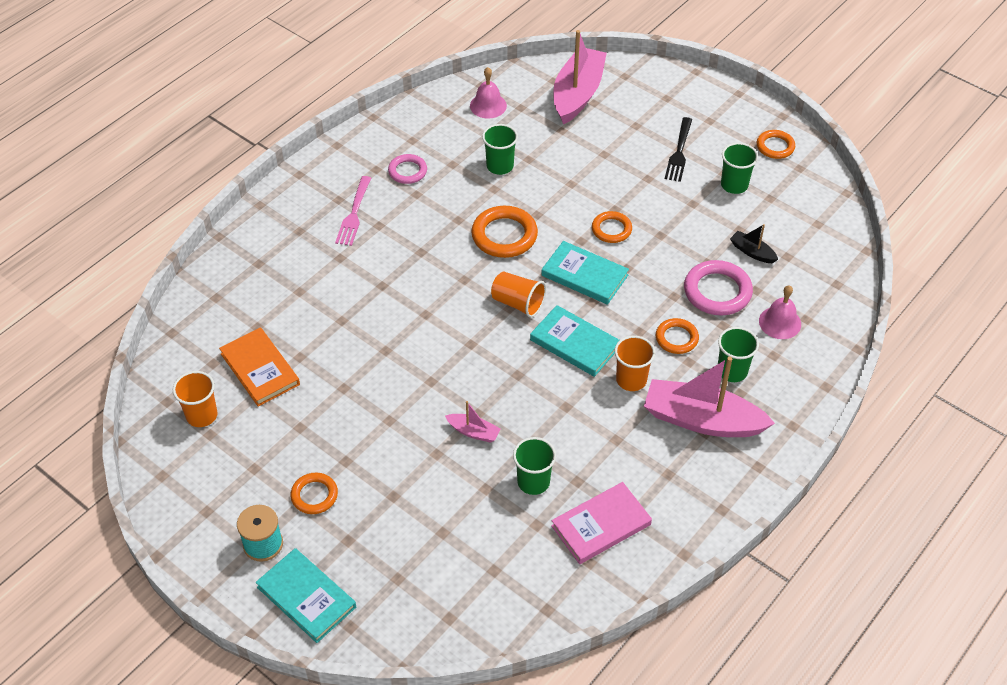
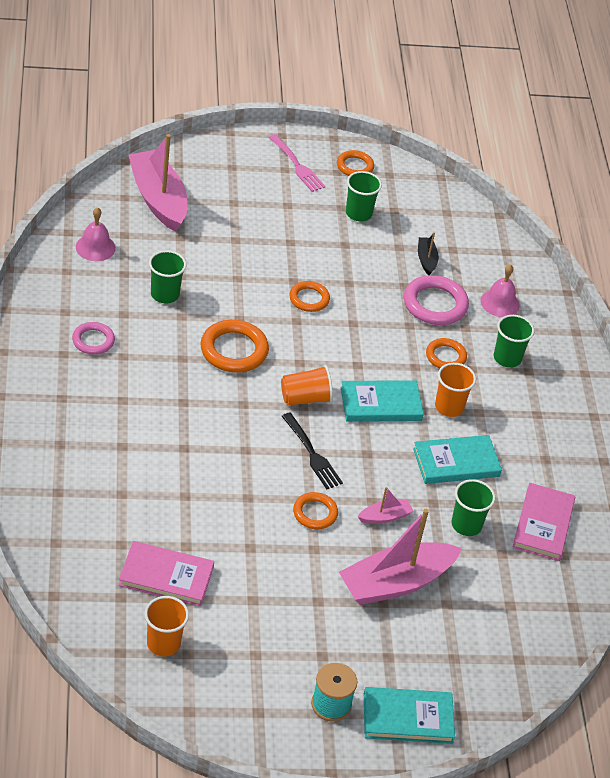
camera: 50 degrees left, 5 degrees down
orange book [219,327,300,407] -> pink book [119,541,214,606]
orange ring [291,473,338,514] -> orange ring moved to [293,492,338,529]
pink fork [335,176,371,246] -> pink fork moved to [269,134,326,192]
turquoise book [541,241,629,305] -> turquoise book moved to [413,435,502,484]
pink boat [644,357,775,437] -> pink boat moved to [339,509,462,605]
black fork [665,117,692,182] -> black fork moved to [282,413,343,489]
black boat [730,224,778,263] -> black boat turned 90 degrees clockwise [418,232,439,275]

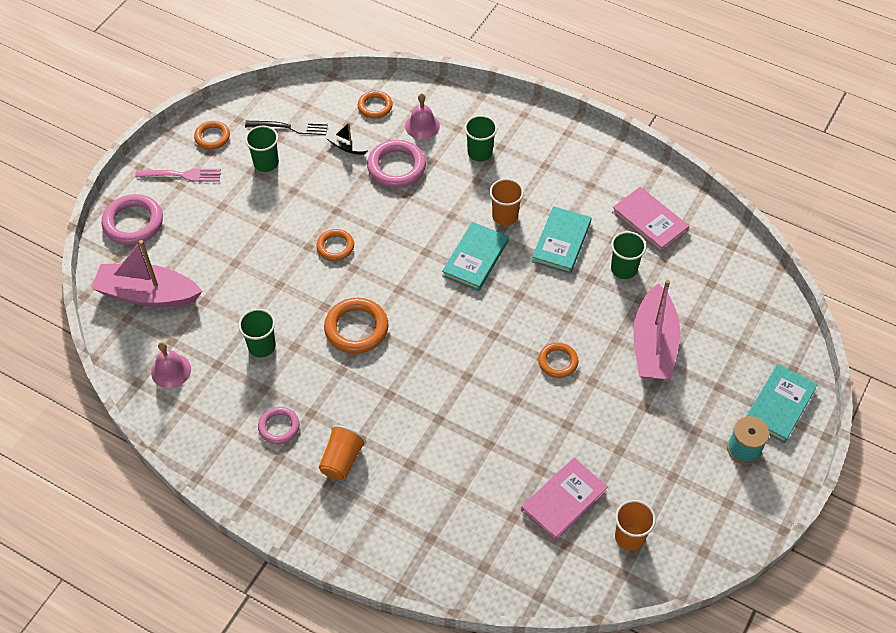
camera: 50 degrees left, 10 degrees up
orange cup [281,365,333,405] -> orange cup moved to [319,425,367,480]
black fork [282,413,343,489] -> black fork moved to [245,121,328,135]
pink boat [357,487,413,524] -> none
orange ring [426,338,467,368] -> orange ring moved to [358,91,393,118]
none -> pink ring [102,194,163,245]

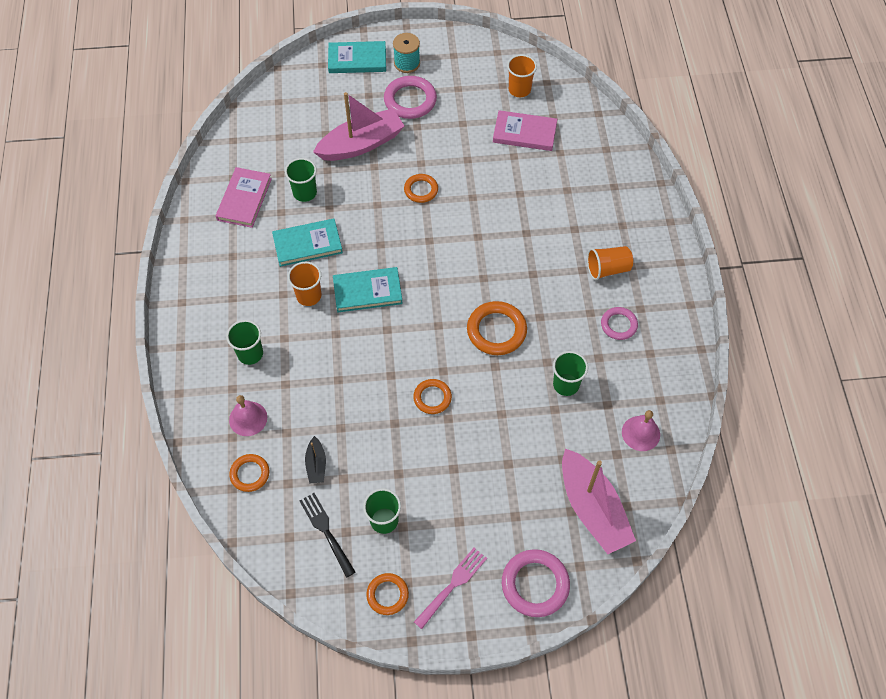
camera: 125 degrees left, 5 degrees up
pink fork [135,169,221,182] -> pink fork turned 75 degrees clockwise [414,548,487,629]
pink ring [367,140,426,188] -> pink ring moved to [384,76,437,119]

